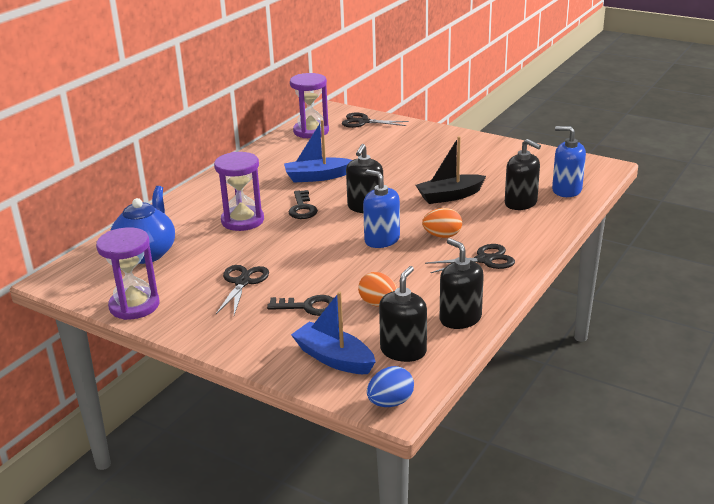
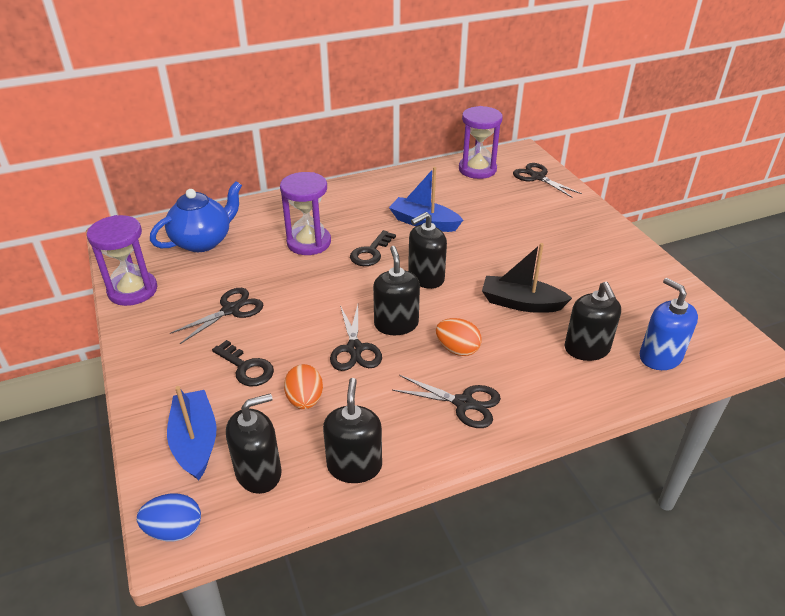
camera: 35 degrees right, 10 degrees up
blue soap dispenser [363,170,400,248] -> black soap dispenser [373,246,420,335]
none -> black scissors [330,305,382,371]

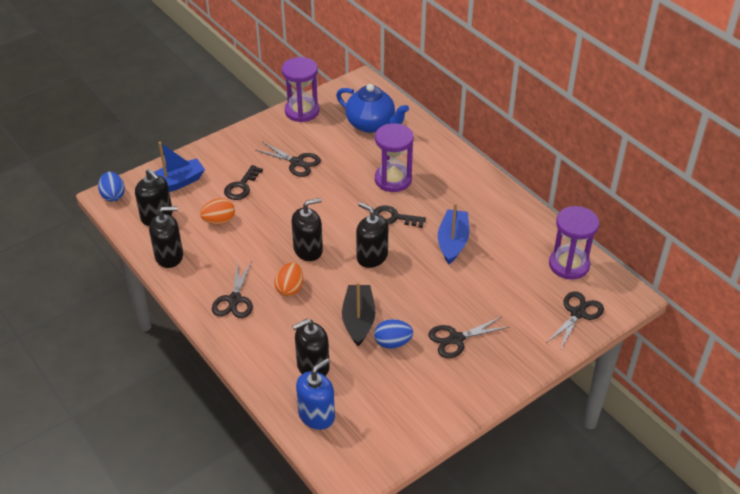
camera: 75 degrees right, 5 degrees up
black scissors [330,305,382,371] -> black scissors moved to [429,317,509,358]
none -> blue egg [374,319,413,349]

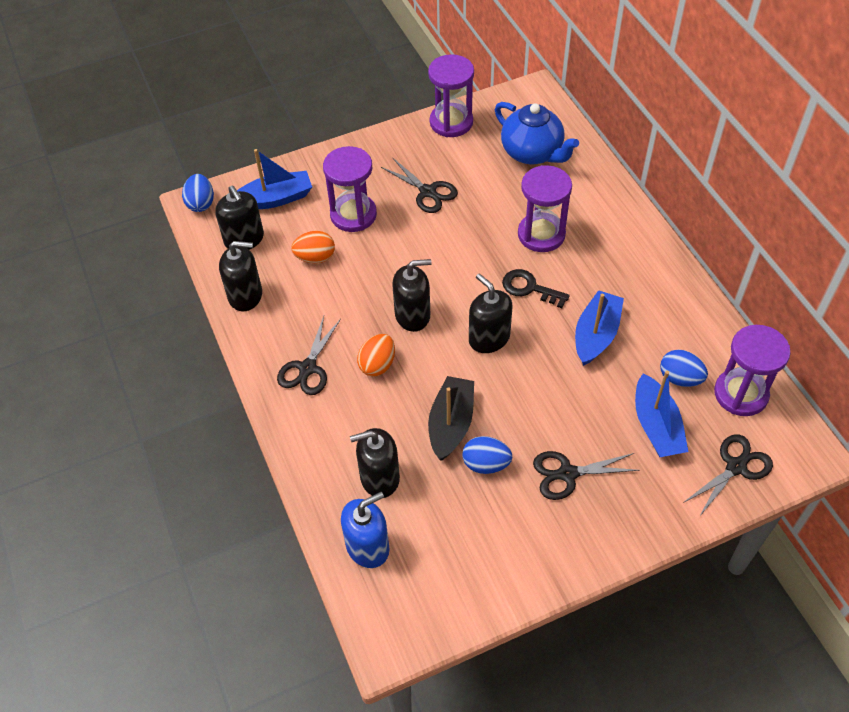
camera: 15 degrees right, 10 degrees up
black key [224,165,263,200] -> purple hourglass [323,146,377,232]
none -> blue boat [635,371,688,457]
none -> blue egg [660,349,708,387]

